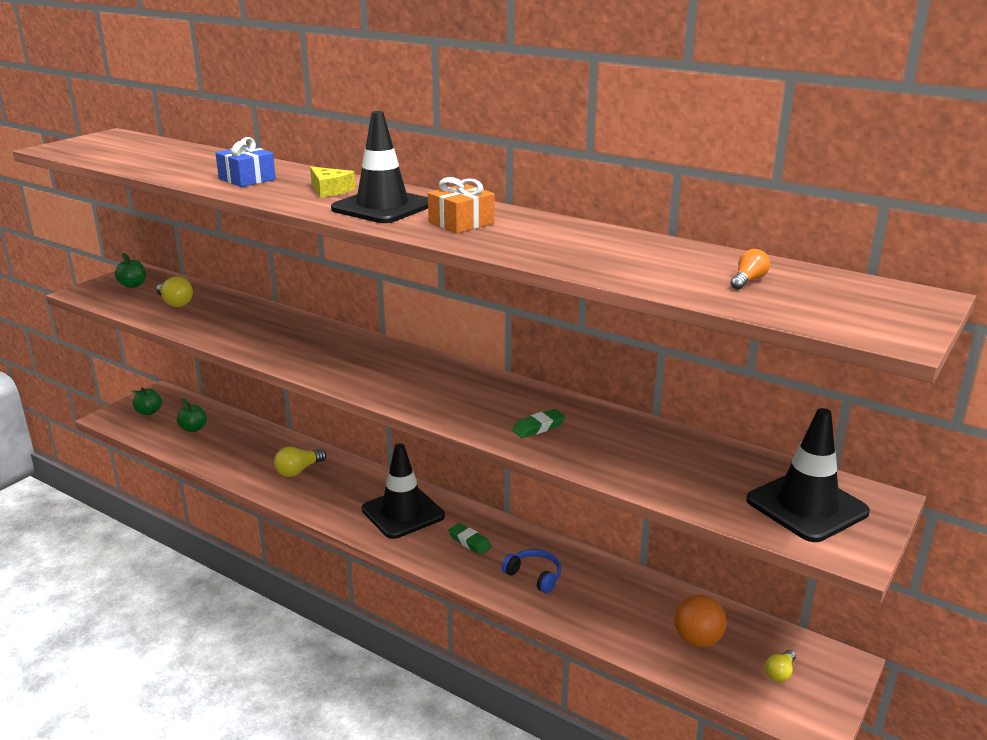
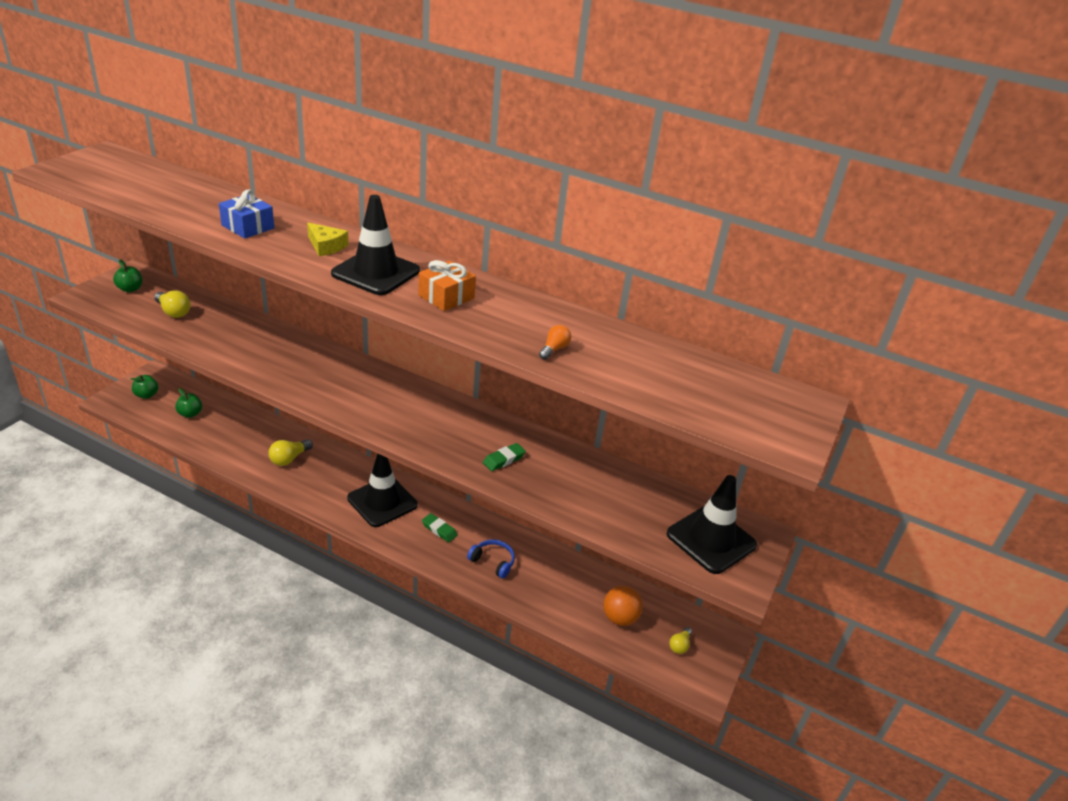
camera: 10 degrees left, 10 degrees up
orange light bulb [731,249,770,290] -> orange light bulb moved to [539,325,571,360]

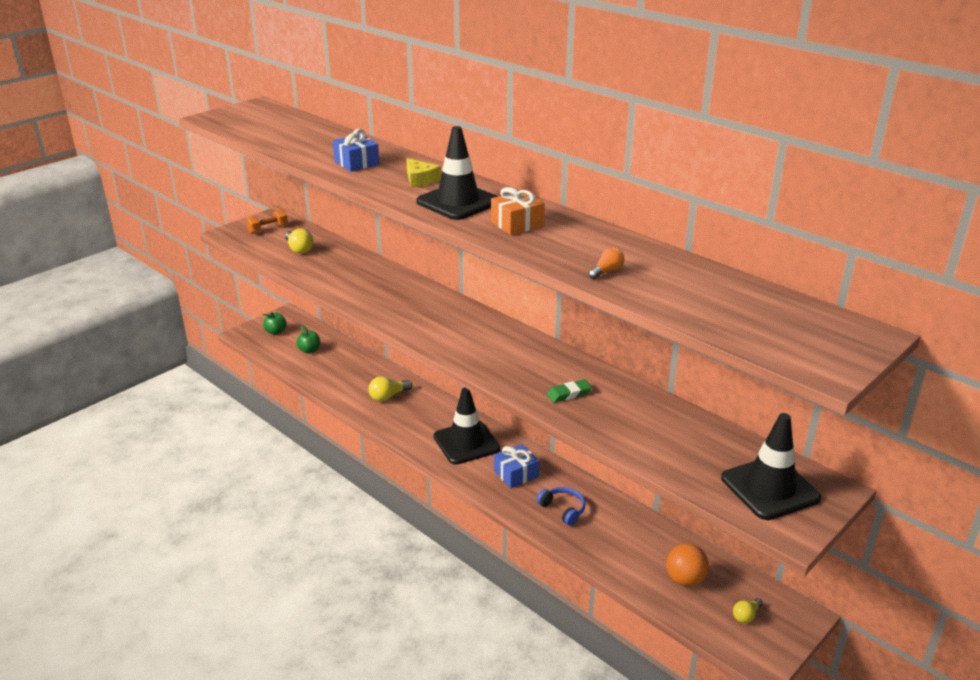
camera: 20 degrees right, 5 degrees down
green apple [113,260,143,292] -> orange dumbbell [246,209,288,234]
green eraser [422,513,458,542] -> blue gift [494,444,539,488]

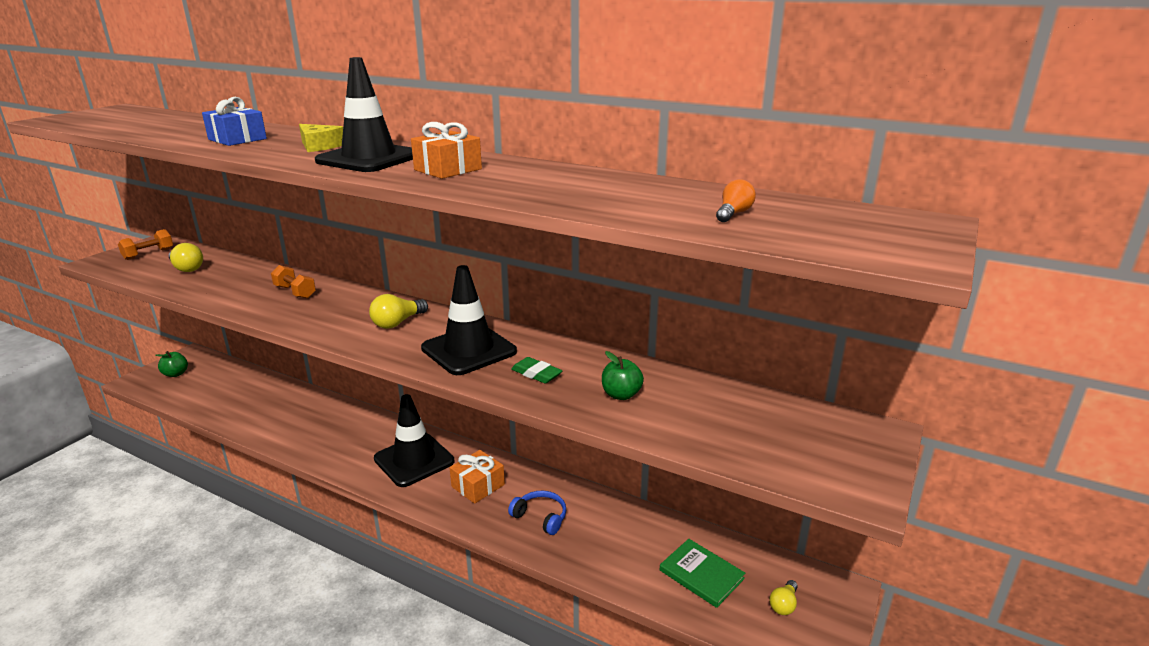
camera: 15 degrees left, 5 degrees down
green apple [297,325,320,354] -> green apple moved to [602,351,644,400]
yellow light bulb [368,376,412,402] -> yellow light bulb moved to [369,294,428,329]
blue gift [494,444,539,488] -> orange gift [450,450,505,504]
green eraser [547,379,592,403] -> green eraser turned 75 degrees clockwise [511,357,562,384]
orange light bulb [588,247,625,279] -> orange light bulb moved to [716,179,756,222]
orange ball [666,543,709,587] -> green book [660,539,745,608]
black traffic cone [721,413,821,520] -> black traffic cone moved to [421,265,517,375]
none -> orange dumbbell [271,265,316,299]

